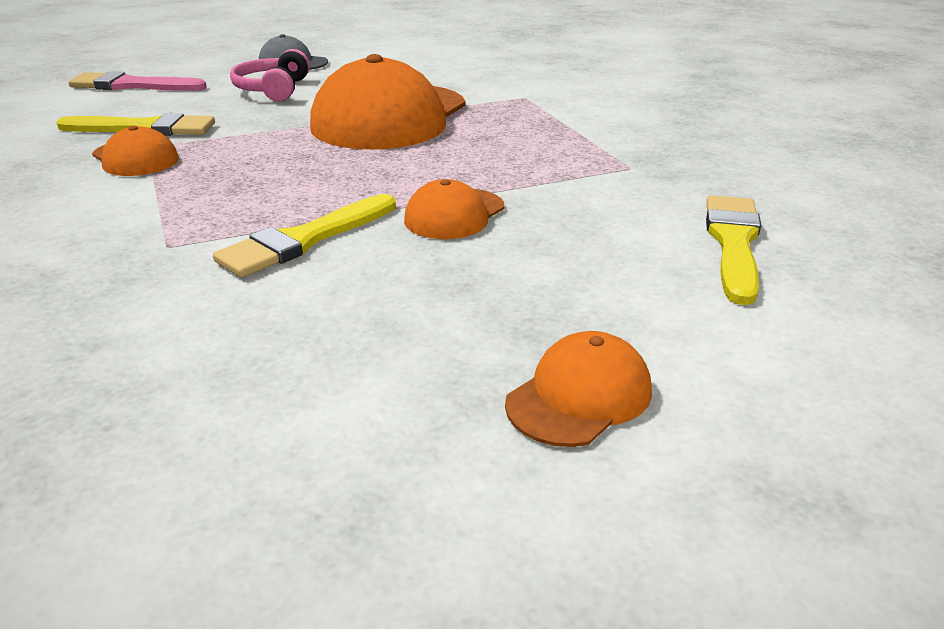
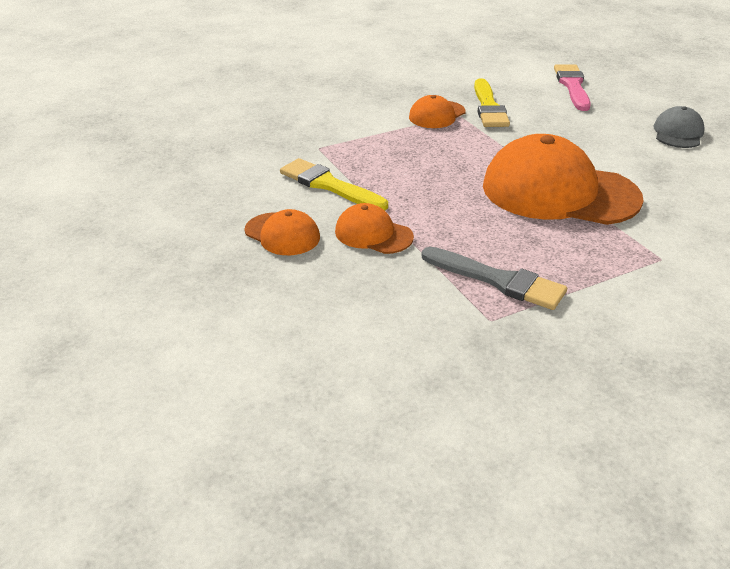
camera: 85 degrees right, 5 degrees up
pink headphones [230,49,310,102] -> none
orange cap [505,331,652,447] -> orange cap moved to [244,209,320,255]
yellow brush [706,195,761,305] -> none
none -> grey brush [421,247,567,310]

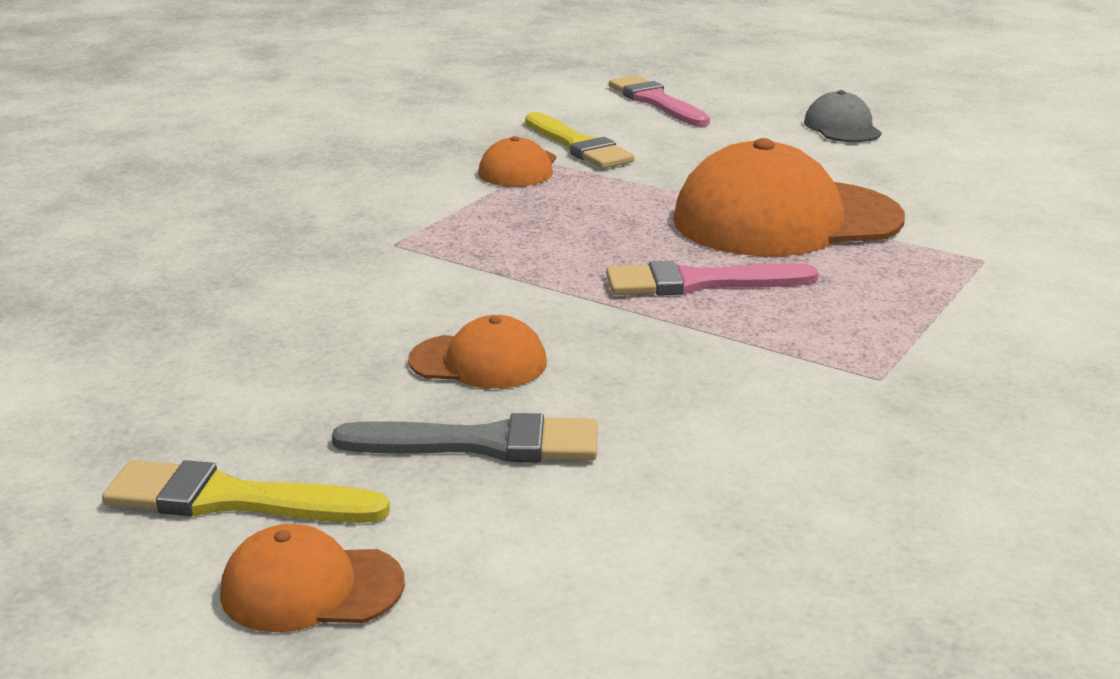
camera: 30 degrees left, 10 degrees down
yellow brush [280,158,388,211] -> yellow brush moved to [102,460,390,523]
orange cap [335,203,414,254] -> orange cap moved to [220,524,405,632]
grey brush [421,247,567,310] -> grey brush moved to [332,413,598,462]
none -> pink brush [606,261,819,296]

